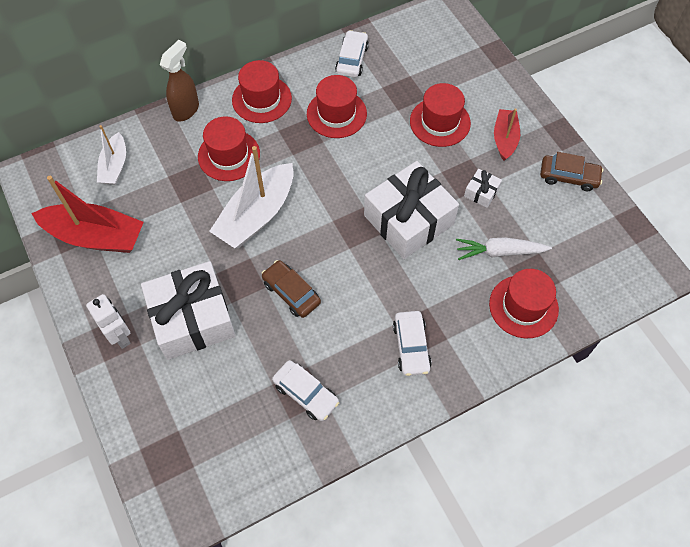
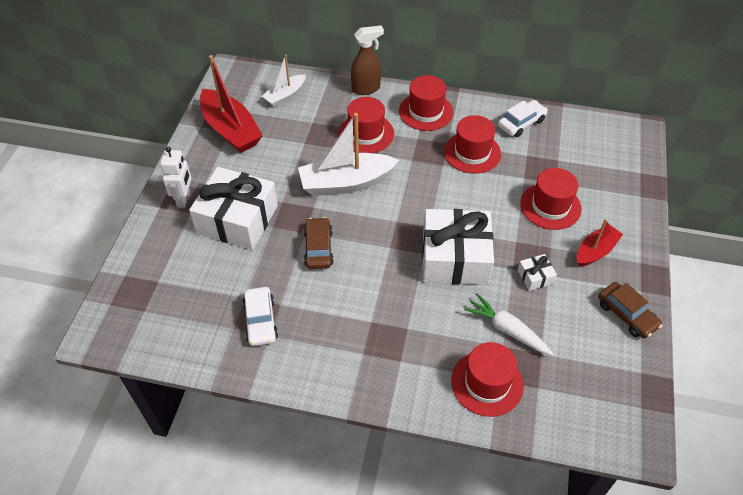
camera: 40 degrees right, 10 degrees down
white car [393,311,432,376] -> none

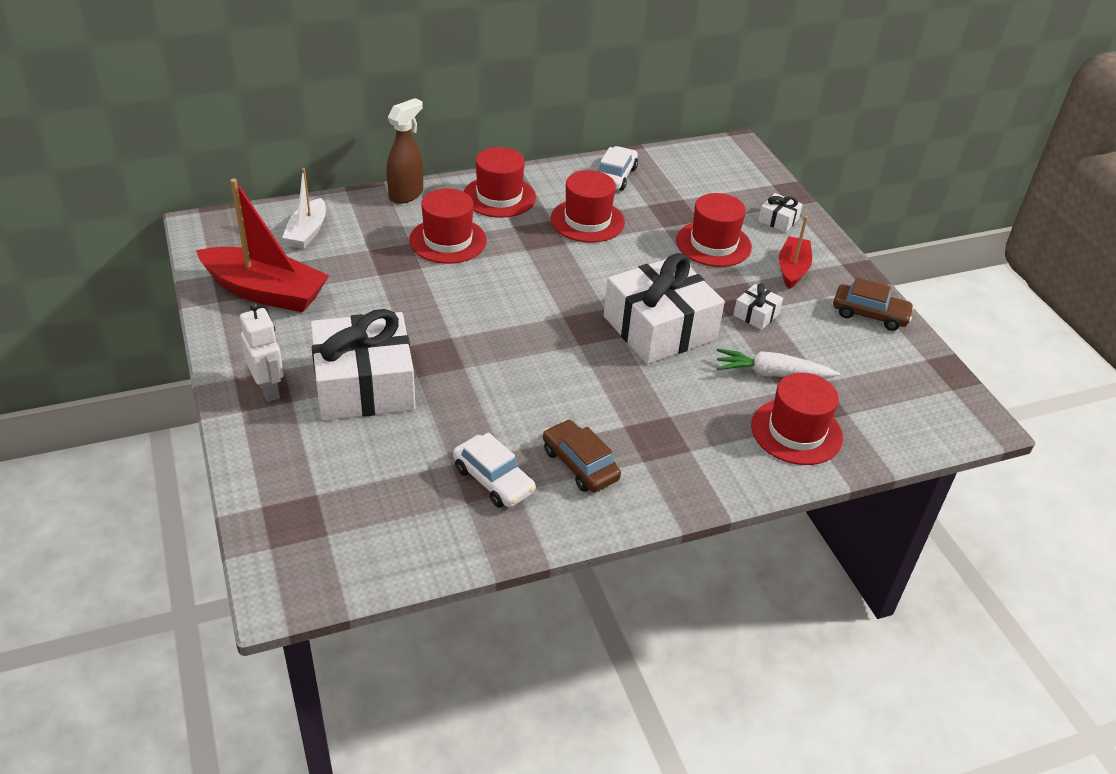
camera: 35 degrees left, 10 degrees down
white boat [298,113,399,196] -> none
brown car [304,217,334,269] -> brown car moved to [543,419,621,492]
none -> white gift [758,193,803,232]

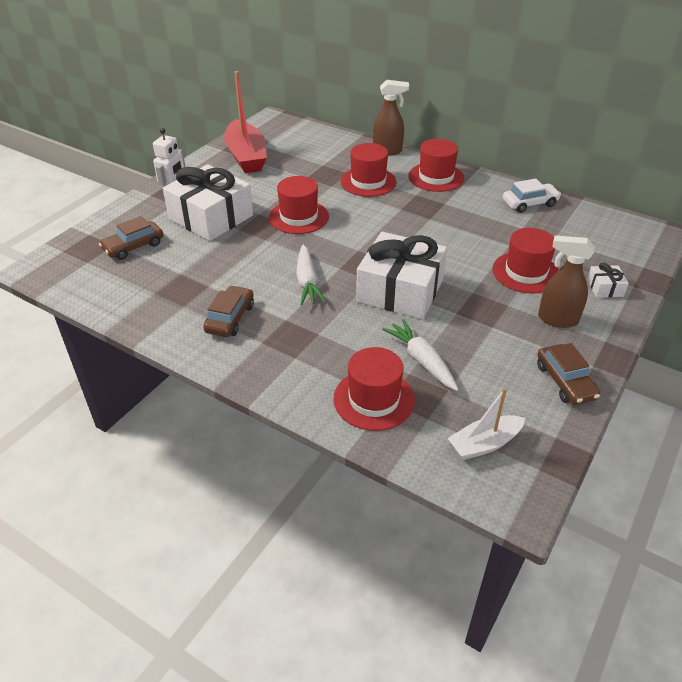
camera: 55 degrees right, 0 degrees up
white boat [282,168,326,249] -> white boat moved to [447,388,525,460]
white car [453,432,536,508] -> none
red hat [551,170,625,243] -> red hat moved to [269,176,329,234]
white gift [733,283,783,330] -> none
red boat [779,216,812,289] -> brown spray bottle [538,236,595,328]
none -> brown car [99,216,164,260]
none -> white carrot [296,245,326,305]

